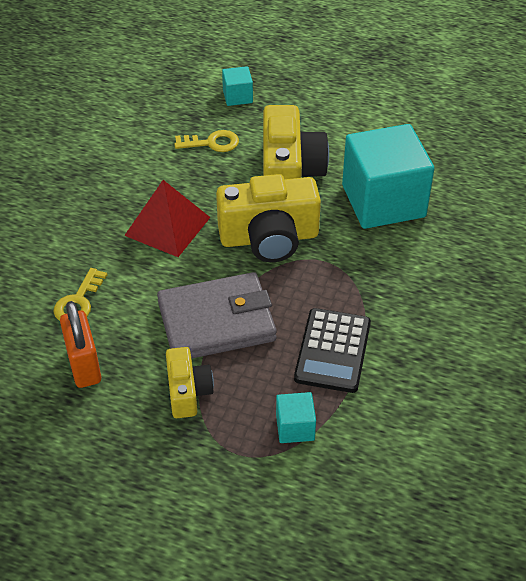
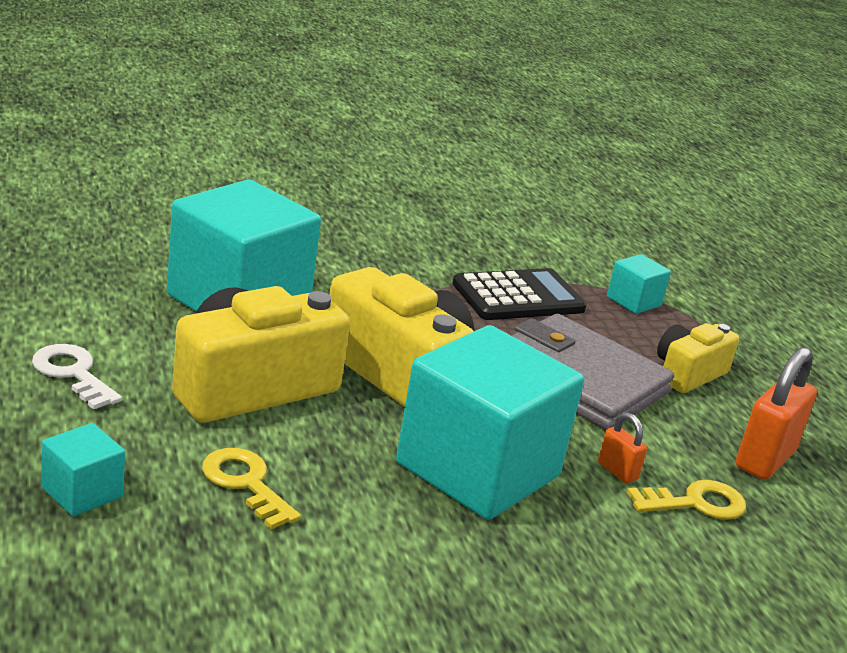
camera: 130 degrees left, 20 degrees down
red pyramid [124,180,210,257] -> turquoise cube [396,325,584,520]
none -> white key [32,344,122,410]
none -> orange padlock [598,413,647,483]

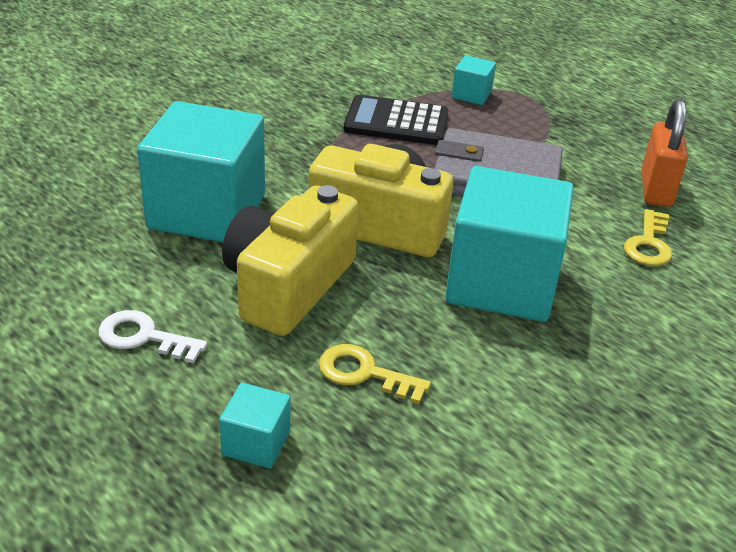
camera: 25 degrees left, 10 degrees up
black calculator [452,268,587,320] -> black calculator turned 120 degrees counterclockwise [344,95,448,145]
orange padlock [598,413,647,483] -> none
yellow key [627,480,746,520] -> yellow key turned 150 degrees clockwise [624,209,672,266]
yellow camera [657,323,739,393] -> none

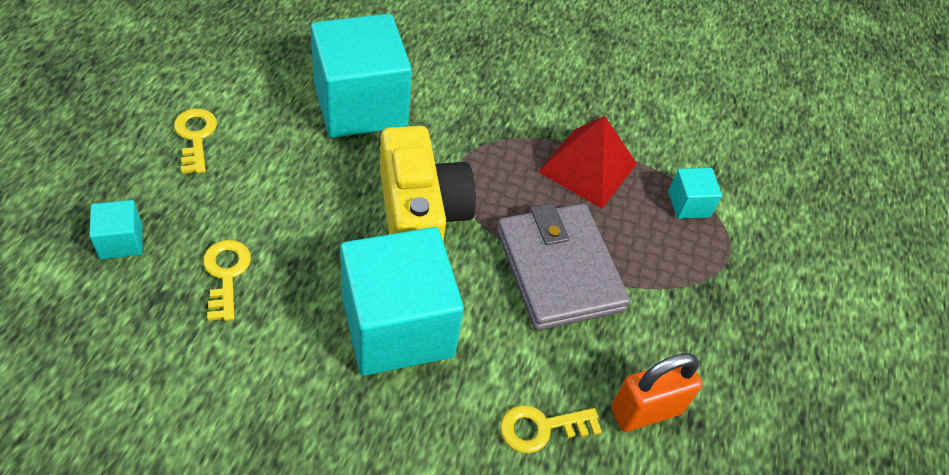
camera: 55 degrees right, 15 degrees up
white key [98,310,207,363] -> yellow key [174,108,217,174]
yellow camera [222,185,359,336] -> none
black calculator [344,95,448,145] -> red pyramid [538,116,637,208]

